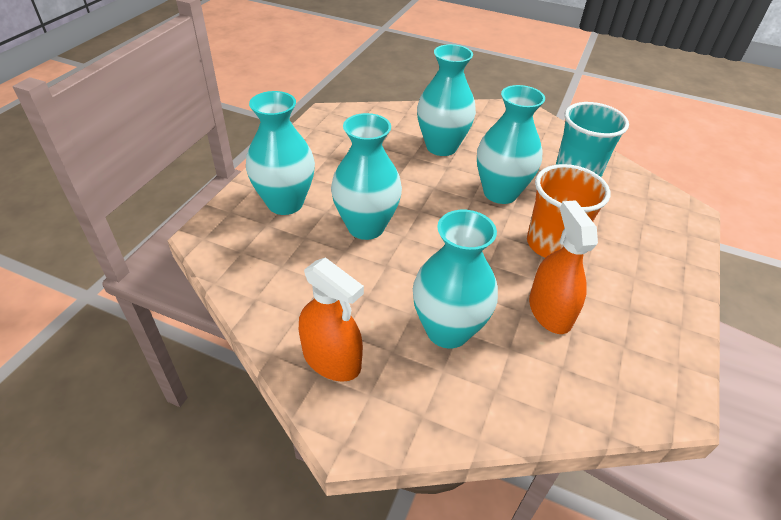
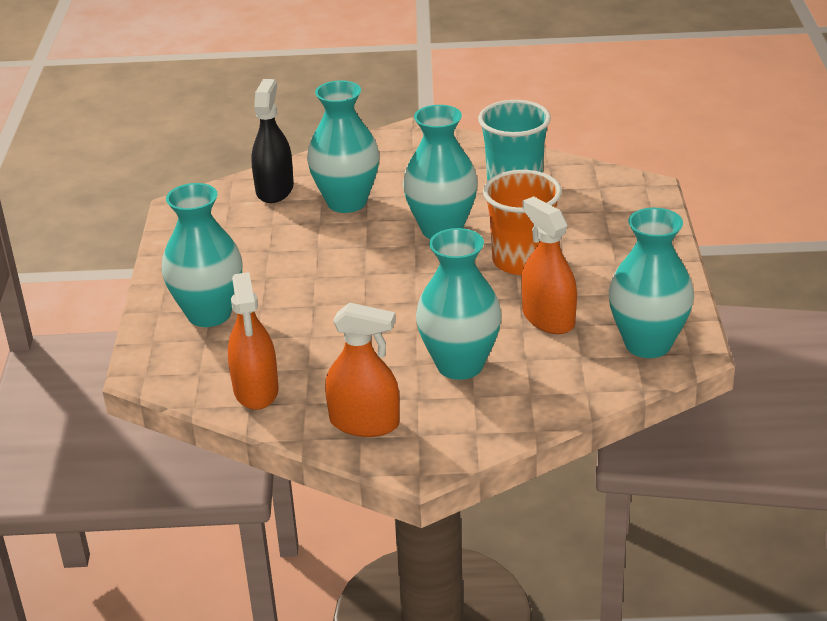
camera: 20 degrees left, 10 degrees down
turquoise vase [331,113,402,240] -> turquoise vase moved to [609,208,694,358]
none -> orange spray bottle [228,272,279,410]
none -> black spray bottle [251,79,294,203]

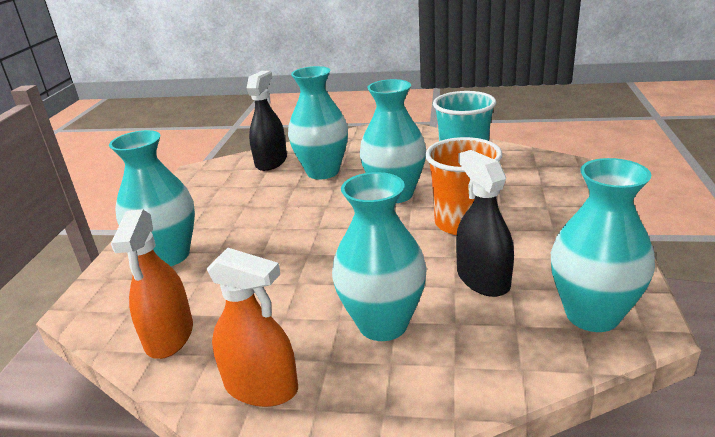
camera: 10 degrees right, 5 degrees down
orange spray bottle [521,196,577,334] -> black spray bottle [456,150,514,297]

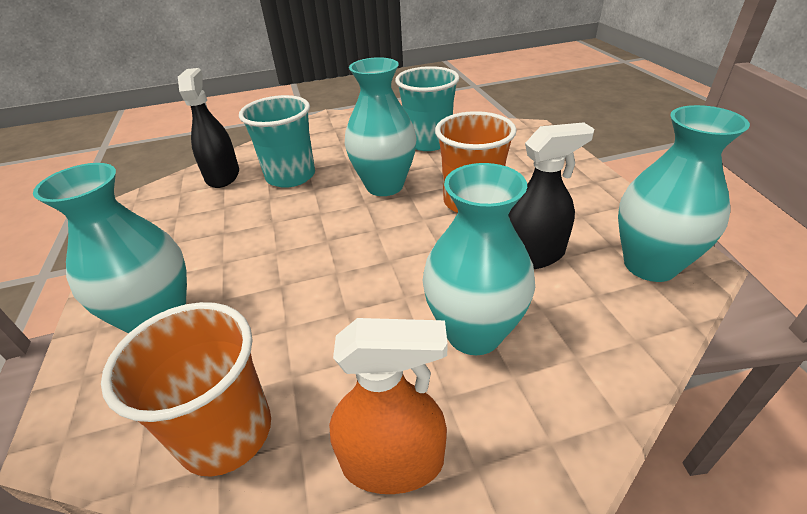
camera: 25 degrees left, 10 degrees up
orange spray bottle [111,209,193,359] -> orange cup [101,302,271,477]
turquoise vase [288,66,348,179] -> turquoise cup [239,95,315,188]
black spray bottle [456,150,514,297] -> black spray bottle turned 120 degrees clockwise [509,122,594,269]

